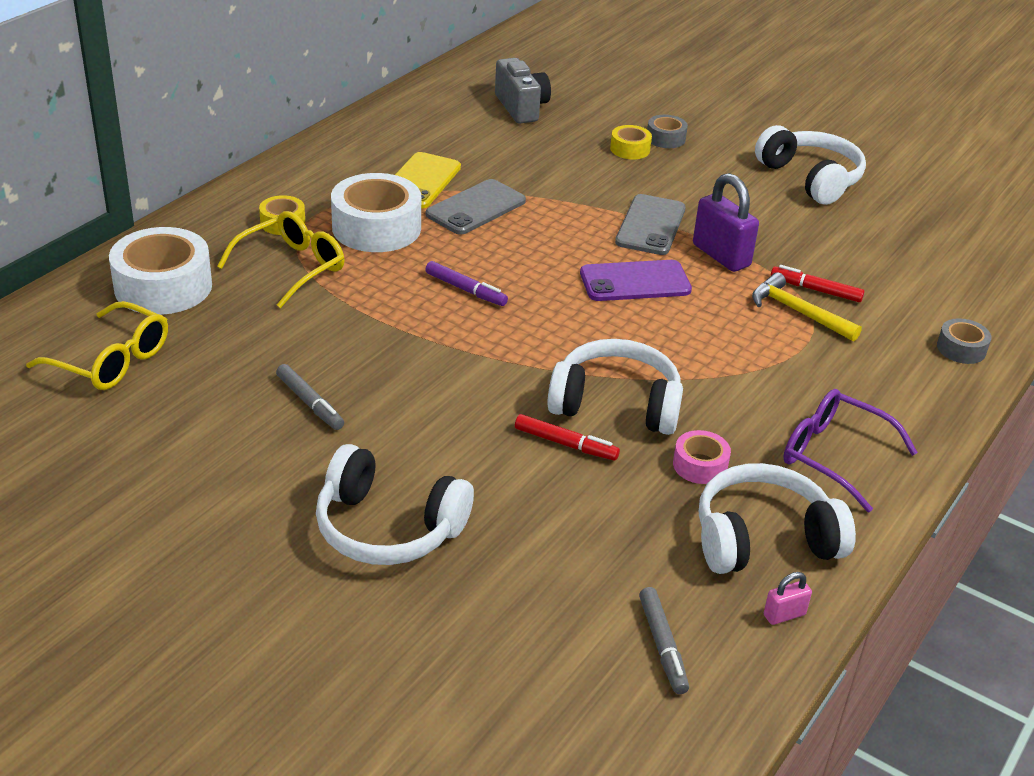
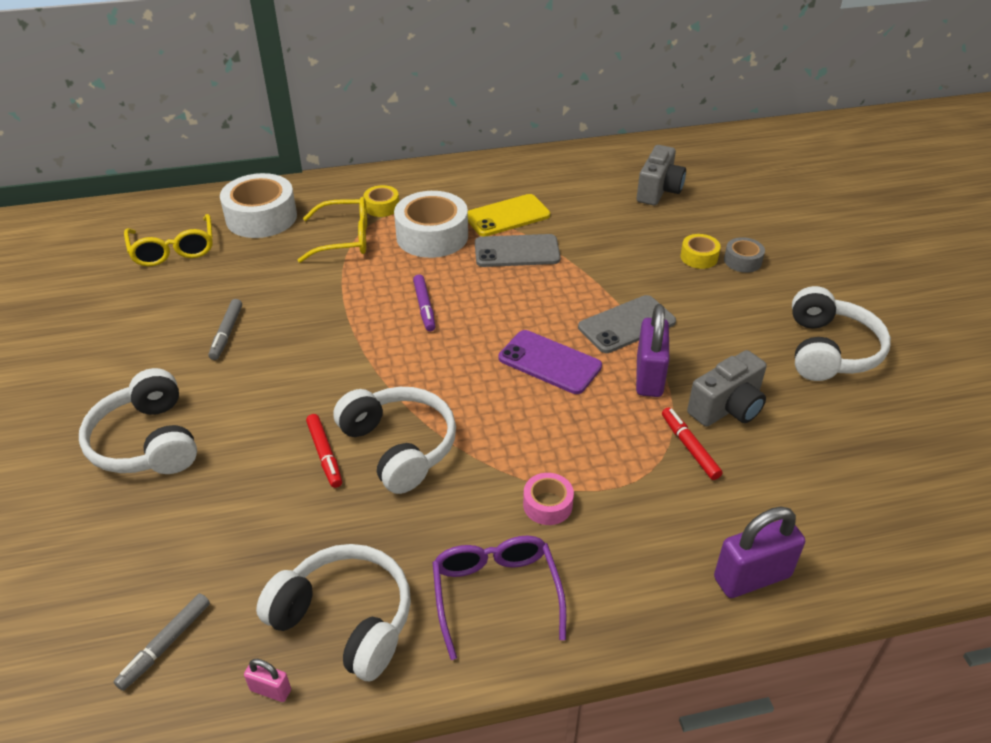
camera: 45 degrees right, 5 degrees up
pink tape [673,430,731,484] -> pink tape moved to [523,473,574,525]
yellow hammer [752,272,862,341] -> none
grey tape [937,318,991,364] -> purple padlock [714,506,805,598]
none -> grey camera [687,350,767,427]

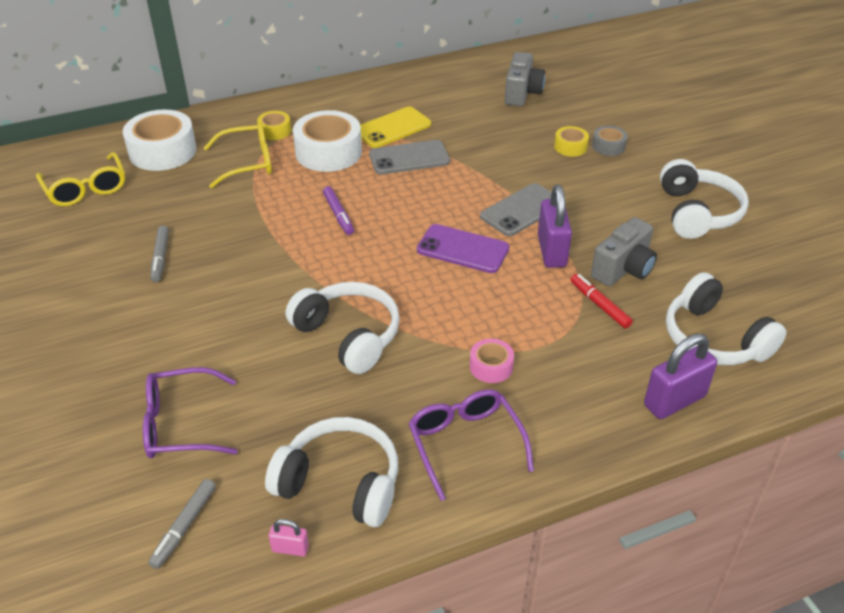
camera: 10 degrees left, 0 degrees up
white headphones [79,368,197,474] -> white headphones moved to [666,272,787,365]
red marker [306,414,342,488] -> none
none -> purple glasses [143,367,238,458]

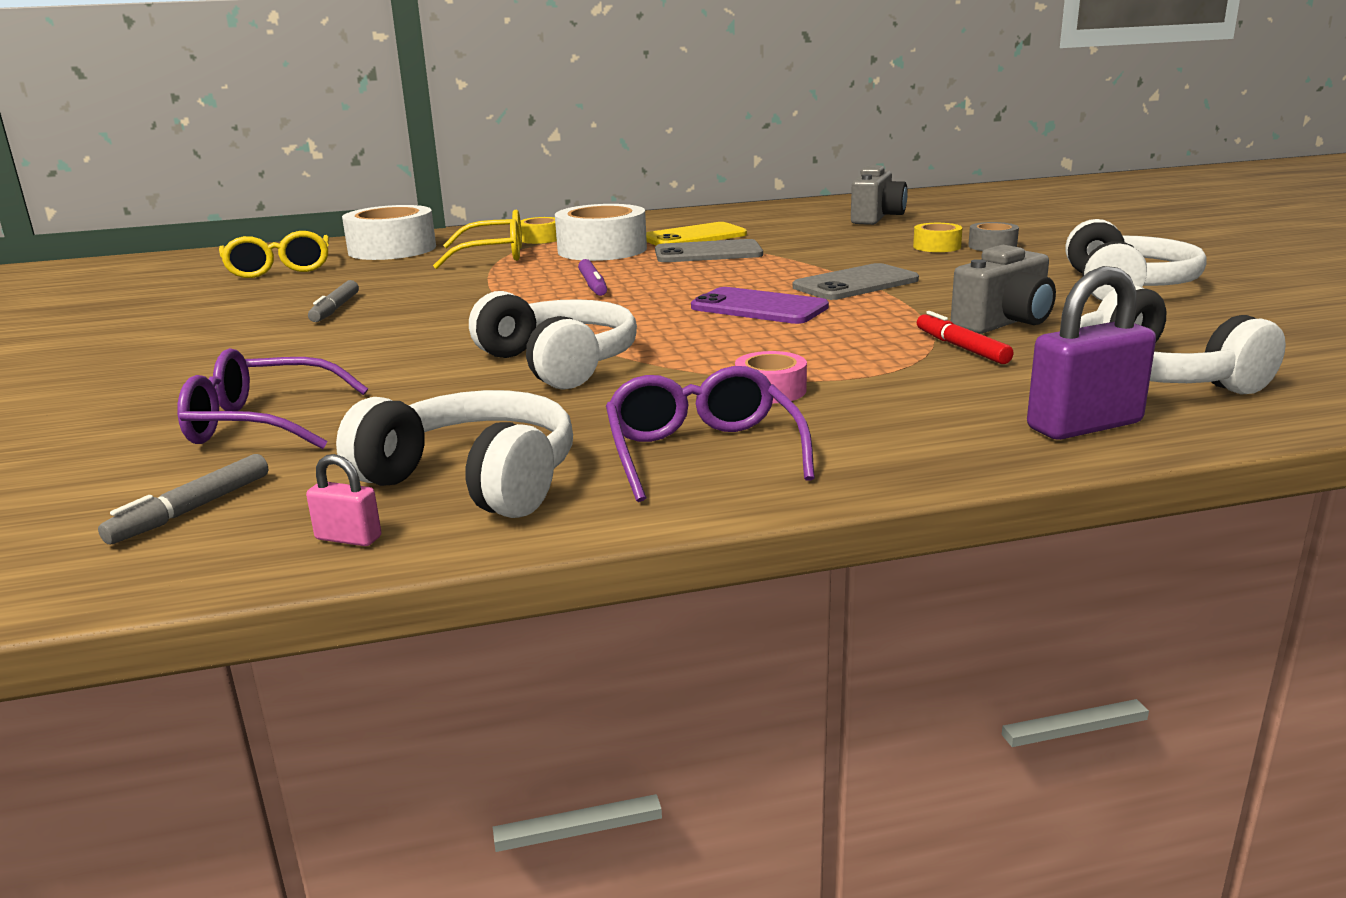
camera: 10 degrees right, 20 degrees down
purple padlock [538,185,572,268] -> none

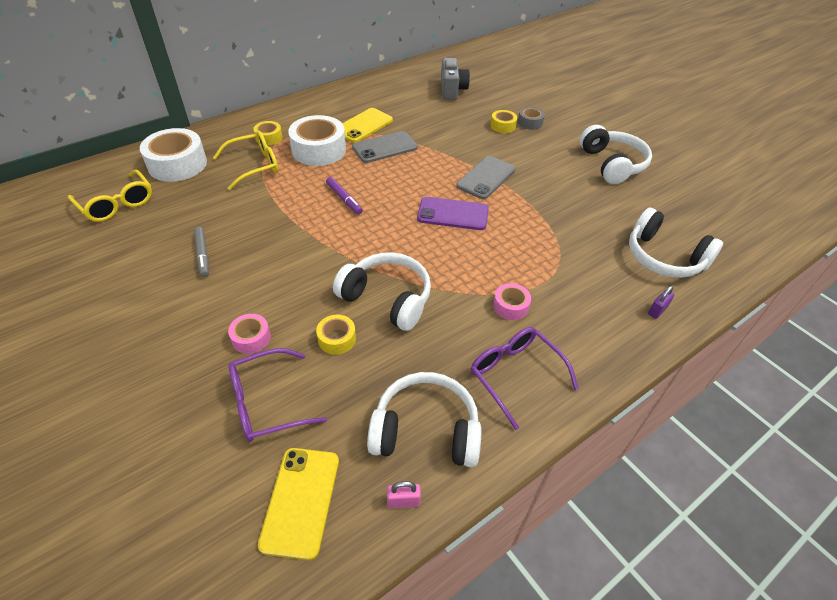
camera: 25 degrees left, 25 degrees up
grey marker [98,454,268,544] -> yellow phone [258,448,339,560]
red marker [917,311,1013,364] -> none
grey camera [951,245,1056,334] -> none
purple padlock [1027,266,1156,440] -> purple padlock [648,286,675,319], size x0.48
none -> pink tape [228,314,271,354]
none -> yellow tape [316,315,356,355]

